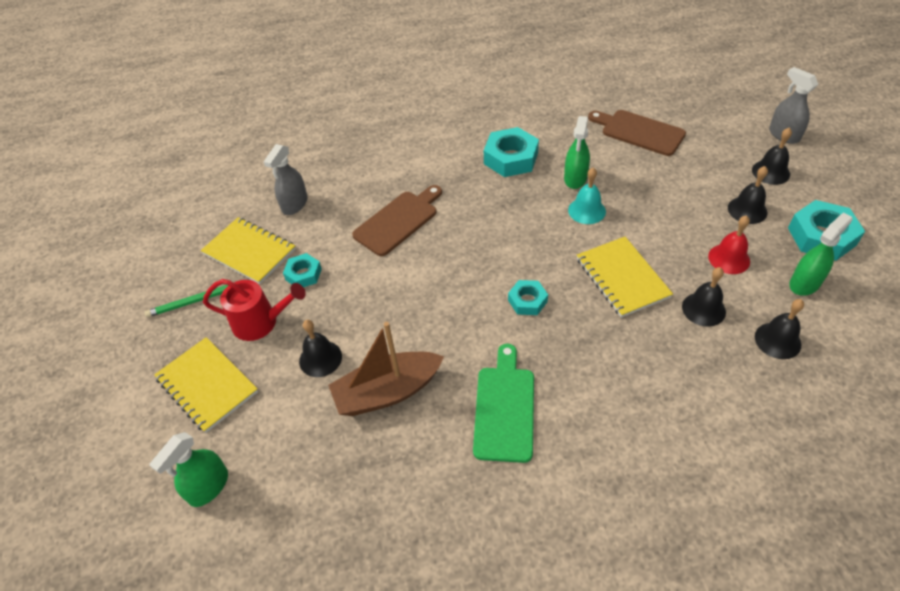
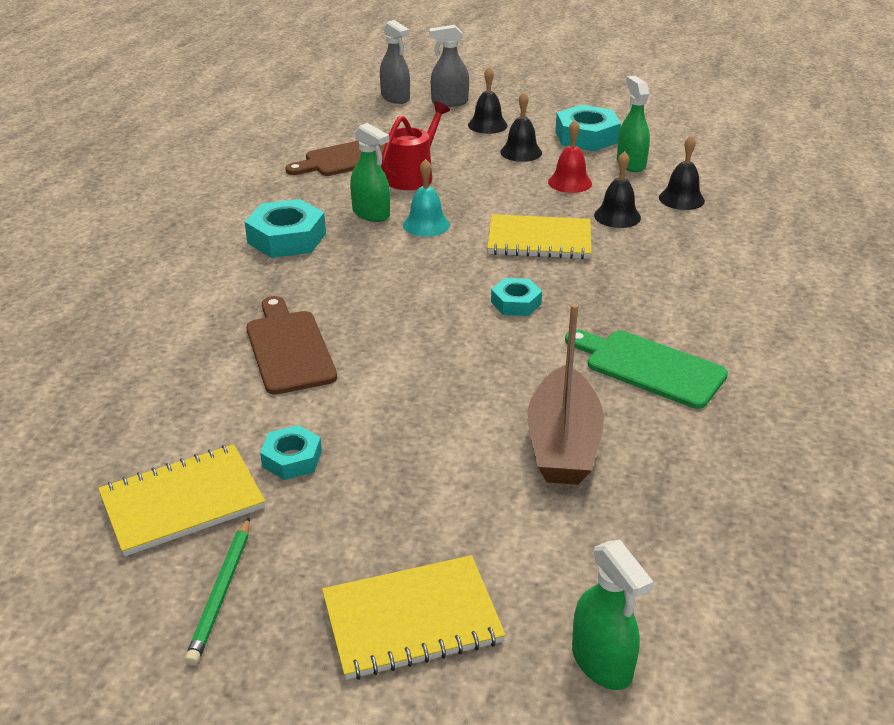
camera: 65 degrees left, 15 degrees down
red watering can [203,279,306,341] -> red watering can moved to [381,102,450,190]
grey spray bottle [264,144,307,215] -> grey spray bottle moved to [380,20,410,104]
black bell [299,320,342,377] -> none

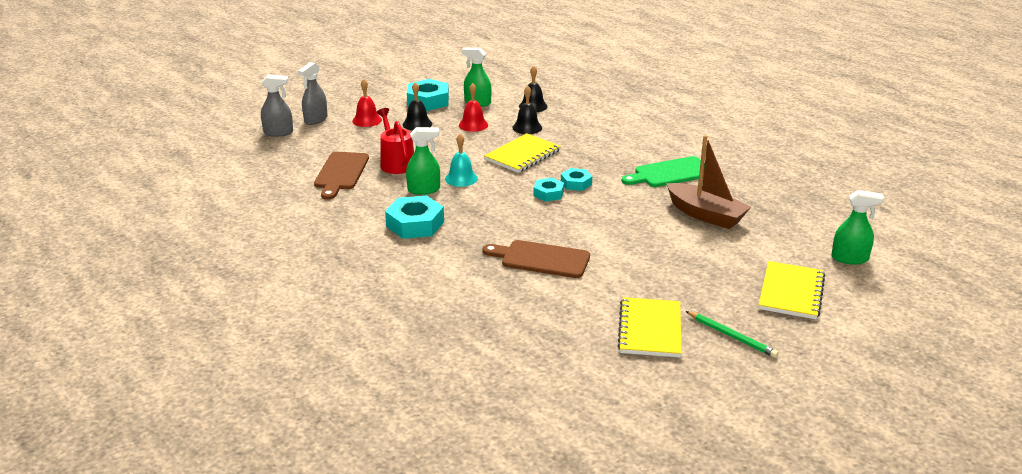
camera: 55 degrees left, 5 degrees down
turquoise nut [260,425,322,480] -> turquoise nut moved to [534,178,564,202]
black bell [468,67,508,134] -> red bell [352,79,382,127]

